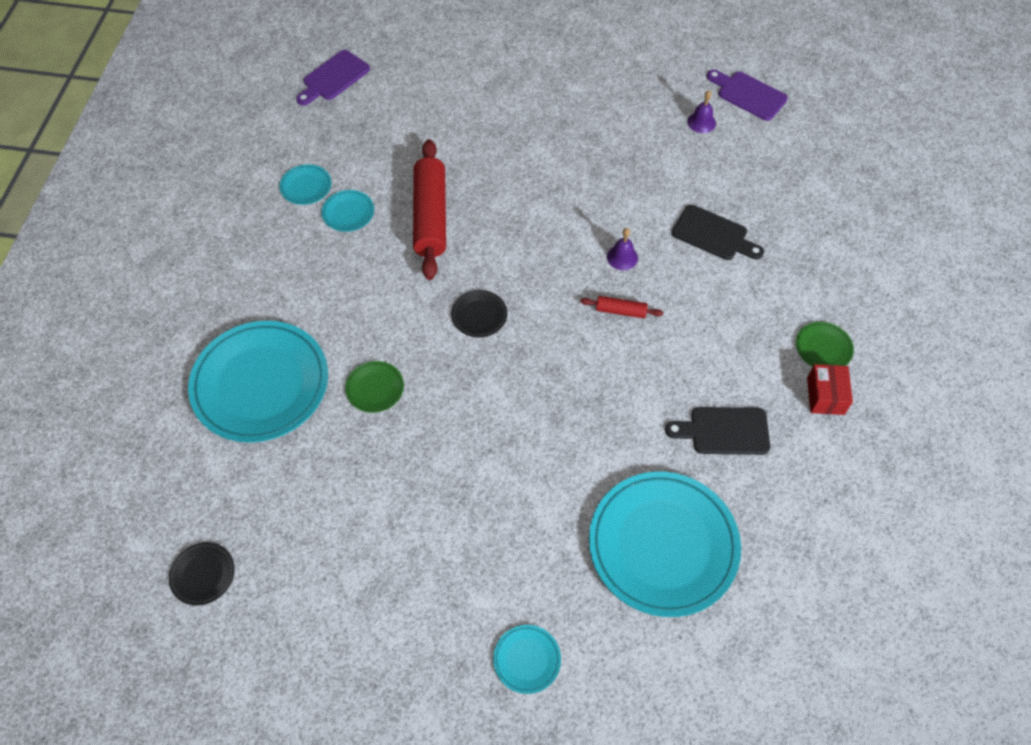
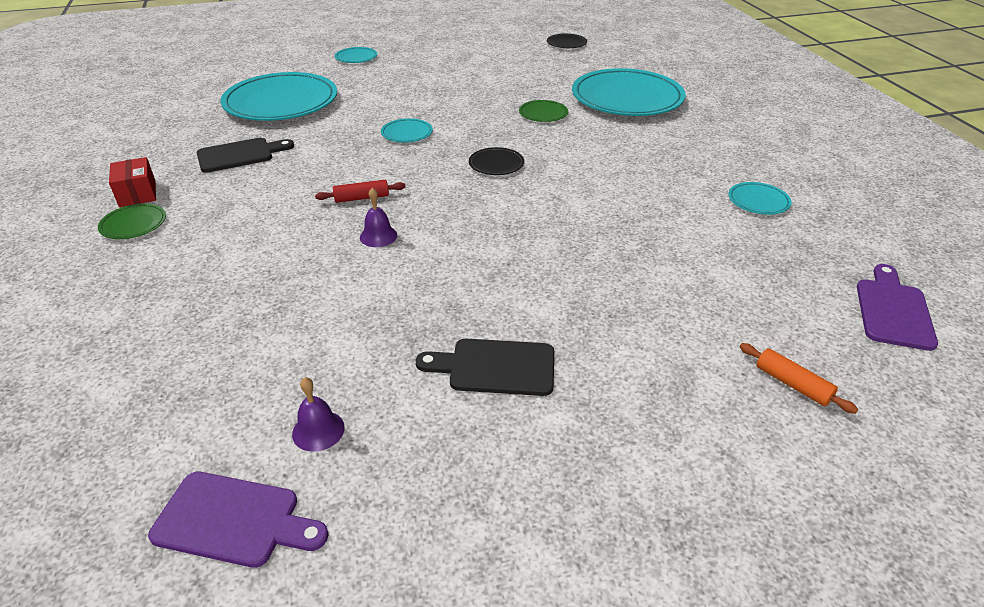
camera: 155 degrees right, 20 degrees down
turquoise plate [321,190,374,232] -> turquoise plate moved to [381,118,433,143]
red rolling pin [413,139,446,280] -> none
black cutting board [672,205,764,260] -> black cutting board moved to [416,339,554,396]
none -> orange rolling pin [740,343,858,414]

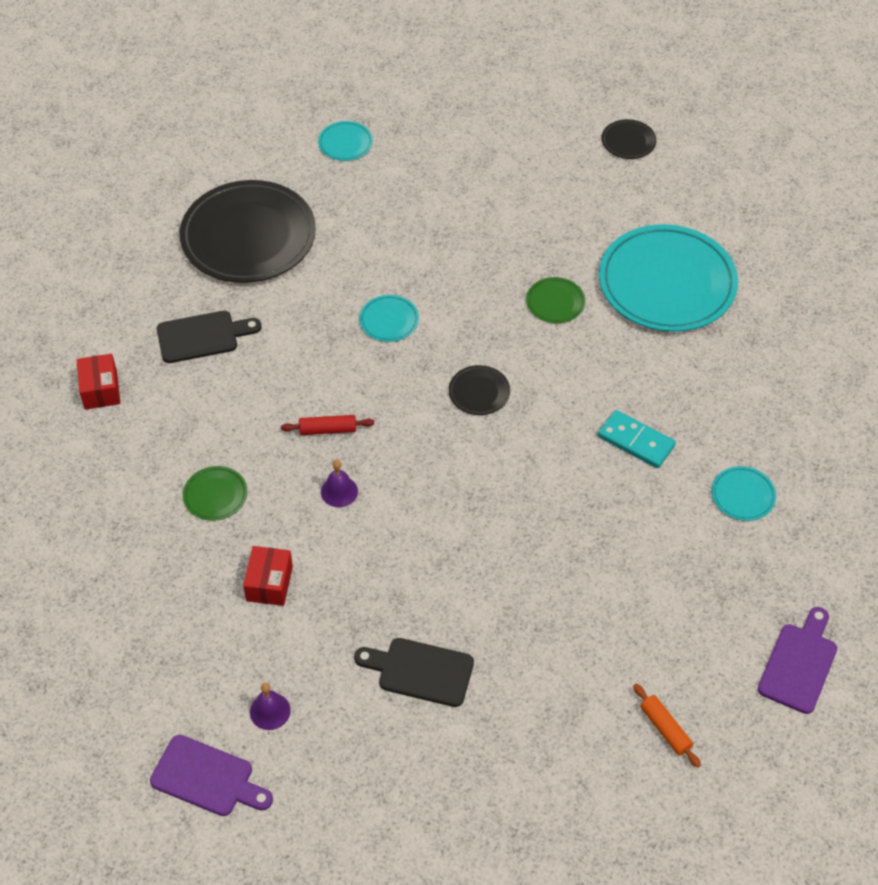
camera: 10 degrees right, 15 degrees up
green plate [98,203,166,239] -> green plate moved to [183,466,247,521]
turquoise plate [221,72,337,121] -> black plate [180,180,316,283]
none -> red box [243,546,293,606]
none -> turquoise domino [598,410,676,468]

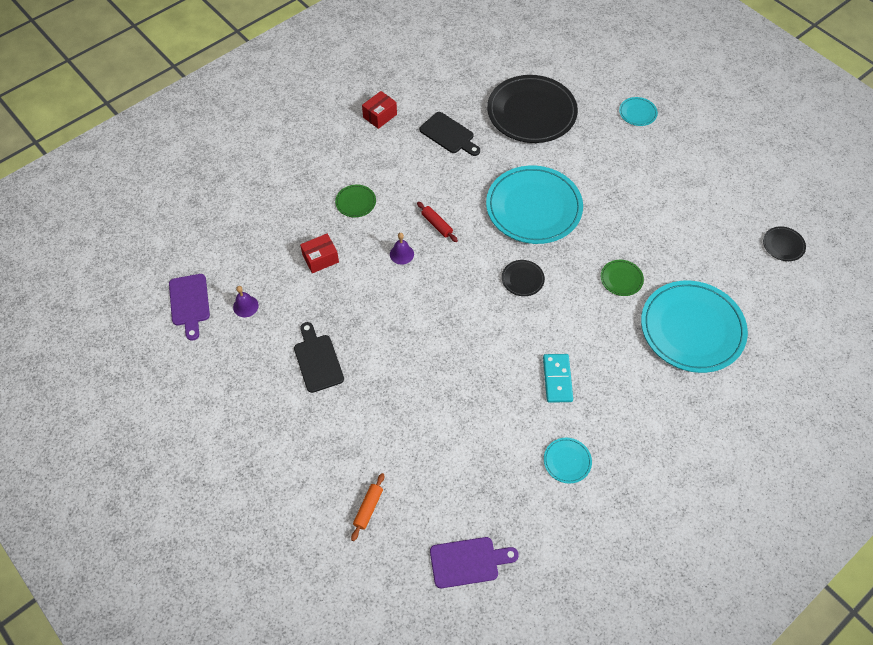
camera: 55 degrees right, 5 degrees up
turquoise plate [359,295,419,342] -> turquoise plate [486,166,583,244], size x2.36

